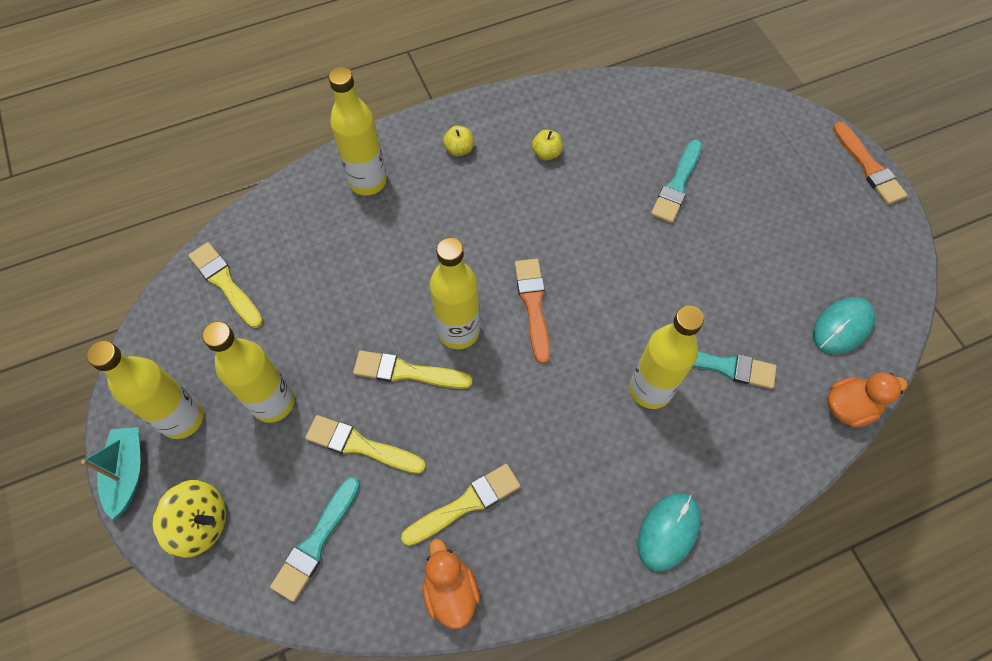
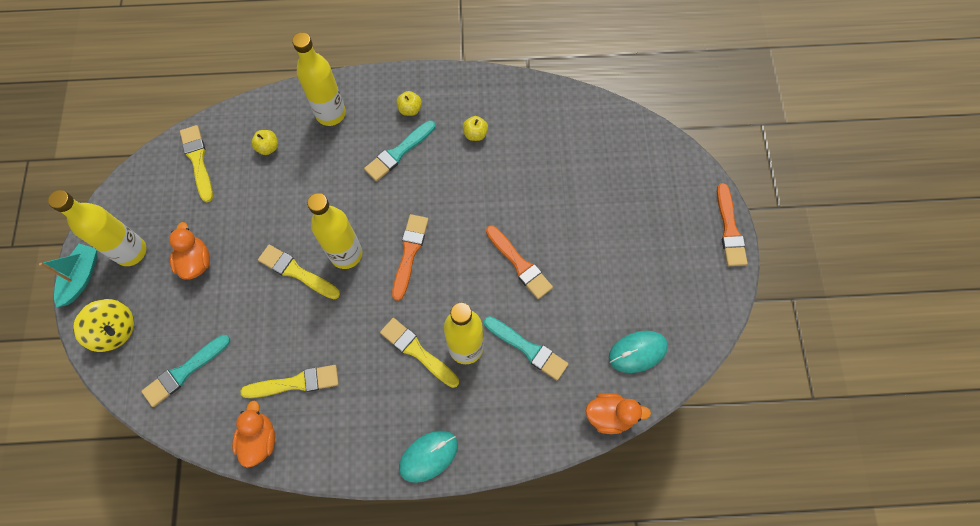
camera: 20 degrees right, 5 degrees up
yellow bottle [202,321,295,423] -> orange duck [169,222,210,280]
yellow brush [305,415,426,474] -> yellow brush moved to [380,318,459,388]
turquoise brush [651,139,702,223] -> turquoise brush moved to [364,120,435,181]
none -> yellow apple [251,130,278,155]
none -> orange brush [486,225,553,299]

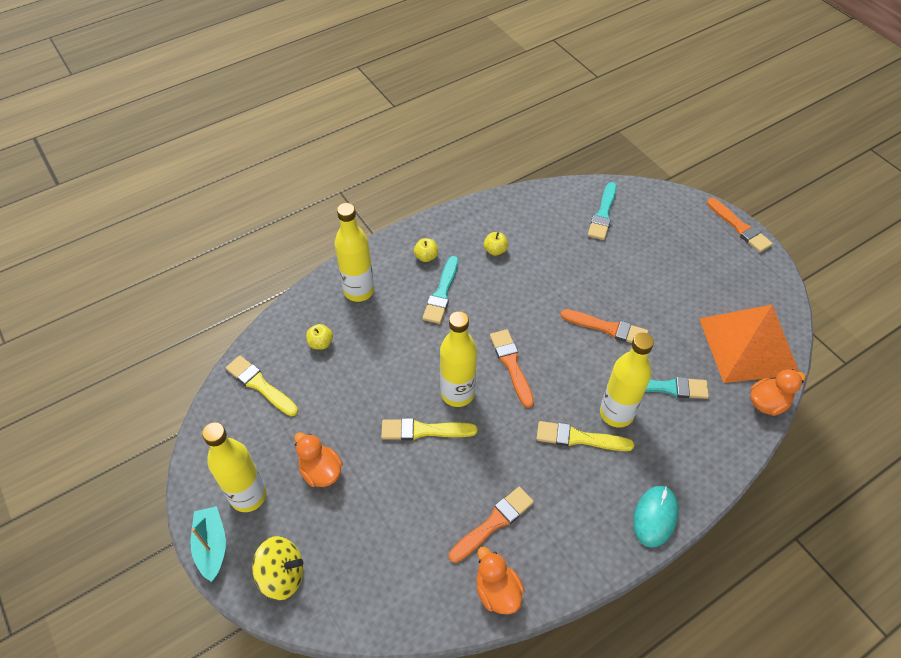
camera: 30 degrees left, 15 degrees down
turquoise brush [141,335,230,407] -> turquoise brush moved to [588,182,617,240]
yellow brush [241,365,339,398] -> orange brush [449,487,534,563]
turquoise mouse [609,331,668,373] -> orange pyramid [699,305,799,383]

